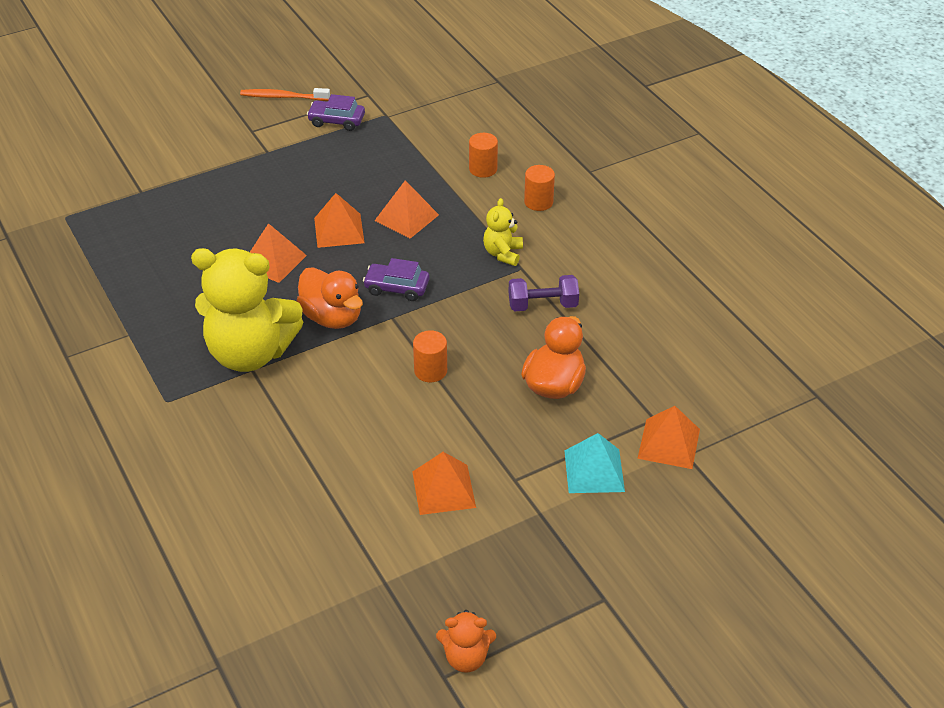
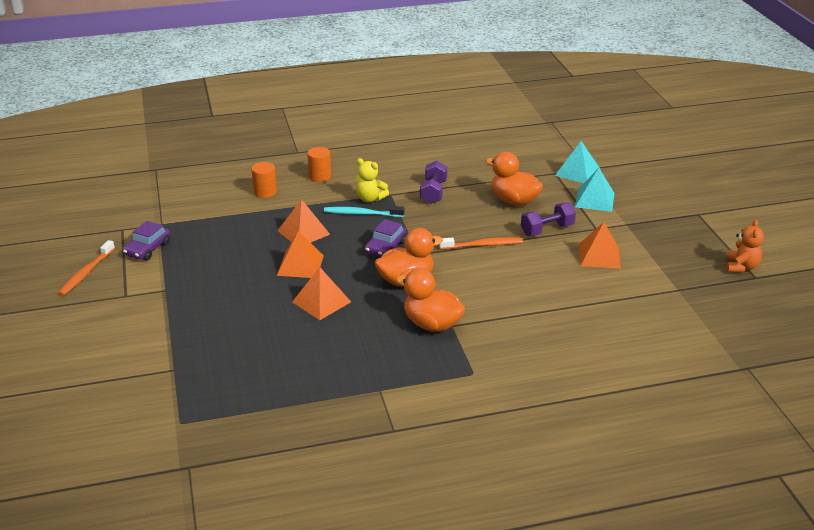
camera: 75 degrees left, 10 degrees down
yellow teddy bear [191,248,303,372] -> orange duck [396,268,465,332]
orange cylinder [413,330,447,382] -> orange toothbrush [439,237,523,250]
orange pyramid [637,406,700,469] -> turquoise pyramid [555,141,600,183]
none -> turquoise toothbrush [324,206,404,217]
none -> purple dumbbell [521,202,576,236]

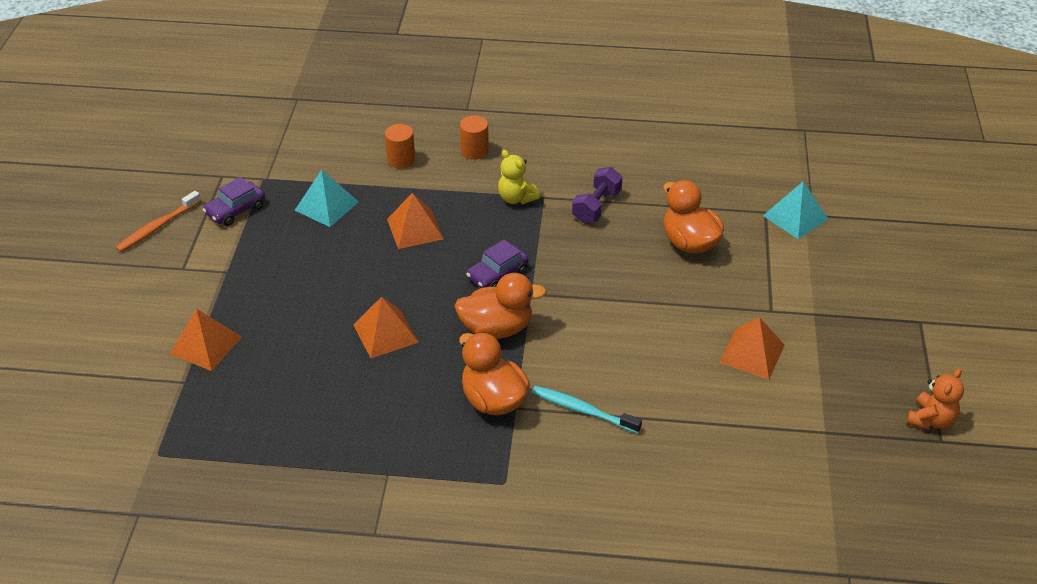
camera: 20 degrees right, 10 degrees up
orange pyramid [277,231,324,278] -> orange pyramid moved to [170,309,242,371]
turquoise toothbrush [324,206,404,217] -> turquoise toothbrush moved to [532,386,642,434]
orange toothbrush [439,237,523,250] -> none
purple dumbbell [521,202,576,236] -> none
turquoise pyramid [575,168,615,212] -> turquoise pyramid moved to [295,170,359,227]

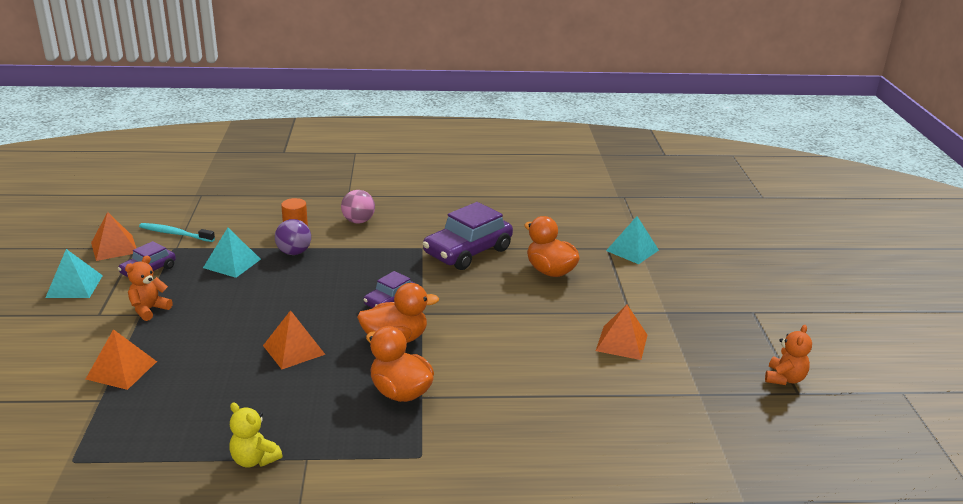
camera: 10 degrees left, 15 degrees down
orange toothbrush [115,191,201,252] -> turquoise pyramid [45,249,103,298]
orange pyramid [387,193,444,249] -> orange pyramid moved to [91,212,136,261]
orange cylinder [460,115,489,160] -> pink ball [341,190,375,224]
yellow teddy bear [498,150,540,204] -> yellow teddy bear moved to [229,402,283,468]
turquoise toothbrush [532,386,642,434] -> turquoise toothbrush moved to [139,223,215,242]
purple dumbbell [572,167,623,223] -> purple car [423,202,513,270]
none -> orange teddy bear [125,256,173,321]
none -> purple ball [275,219,311,255]

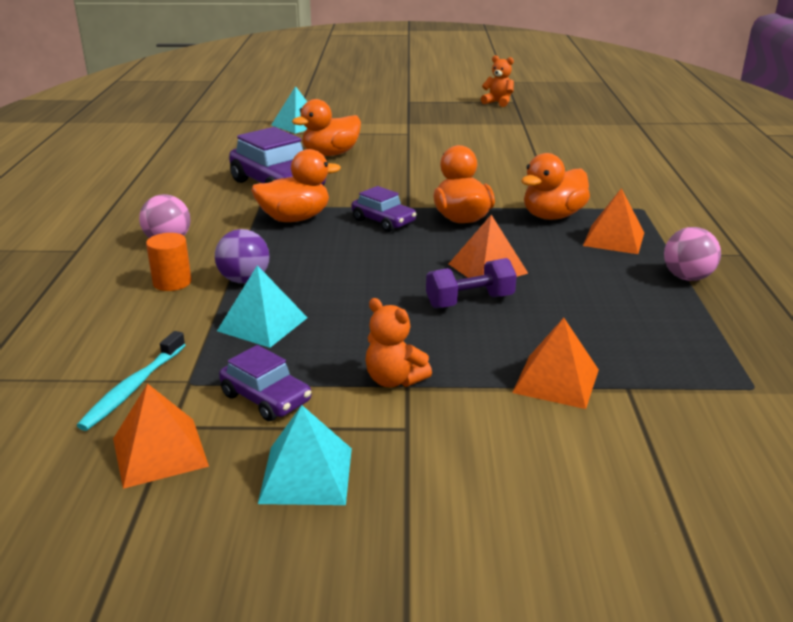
camera: 85 degrees left, 0 degrees up
yellow teddy bear [229,402,283,468] -> pink ball [664,227,721,281]
orange pyramid [596,305,647,360] -> orange pyramid moved to [583,188,644,254]
none -> orange duck [251,149,341,222]
none -> purple dumbbell [426,258,517,308]

